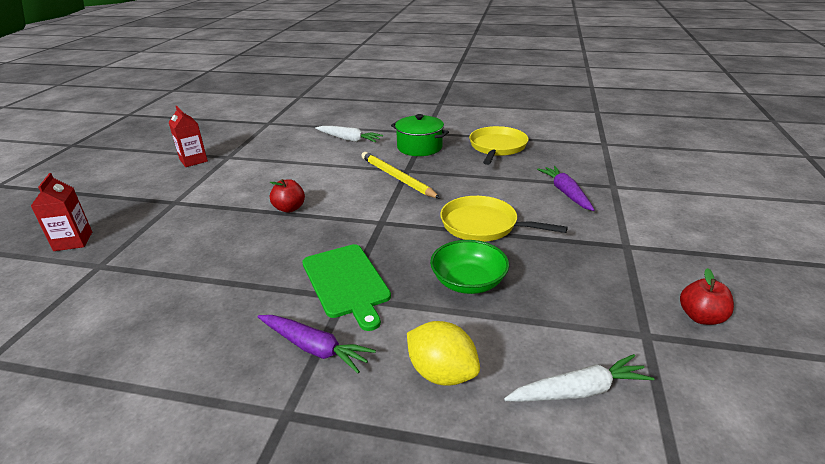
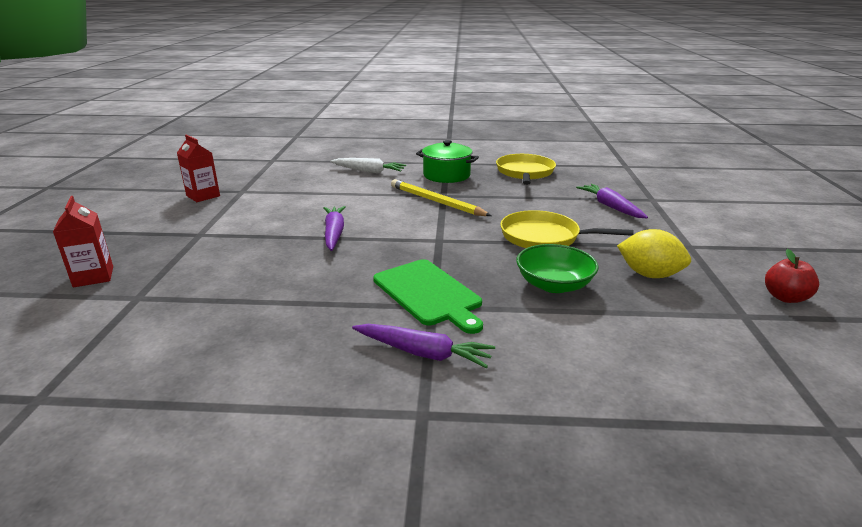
camera: 10 degrees left, 5 degrees down
red apple [270,179,305,213] -> purple carrot [323,206,345,251]
yellow lemon [407,321,480,386] -> yellow lemon moved to [617,229,691,278]
white carrot [504,354,654,402] -> none

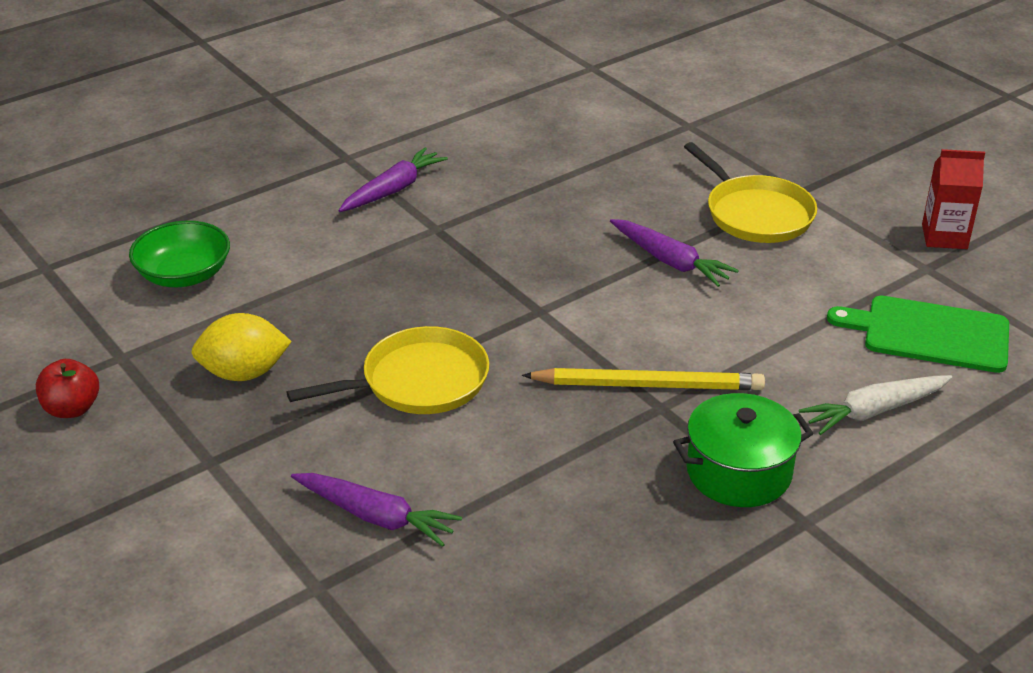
camera: 140 degrees right, 10 degrees up
red carton [53,196,113,287] -> none
purple carrot [352,324,495,368] -> purple carrot turned 150 degrees clockwise [338,147,448,212]
green cutting board [373,259,483,334] -> green cutting board moved to [827,296,1009,373]
yellow pan [496,154,556,185] -> yellow pan moved to [684,142,817,243]
green bowl [516,244,599,293] -> green bowl moved to [129,221,230,287]

